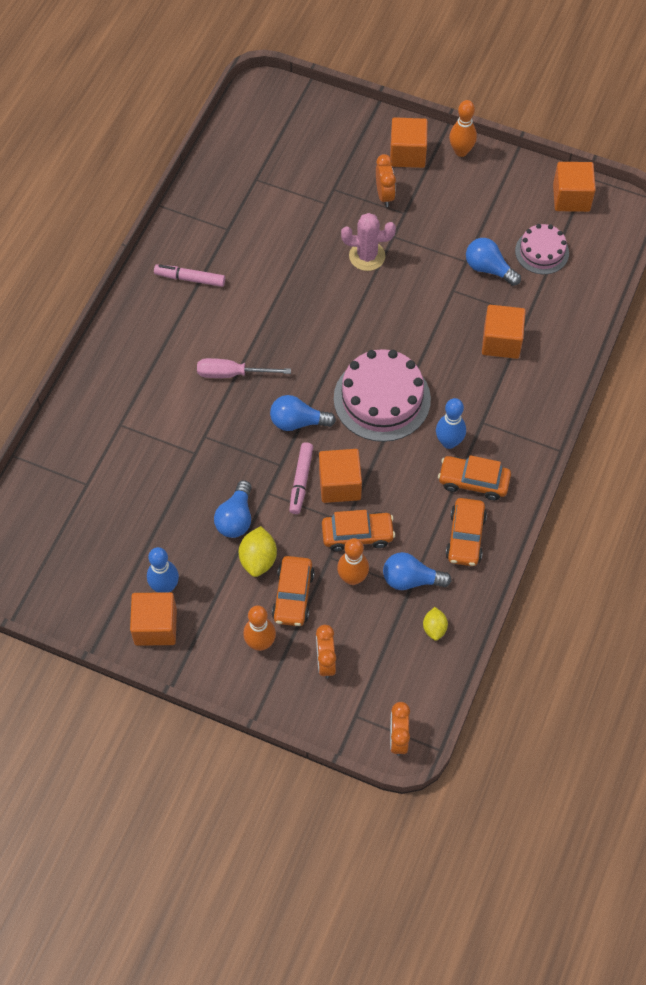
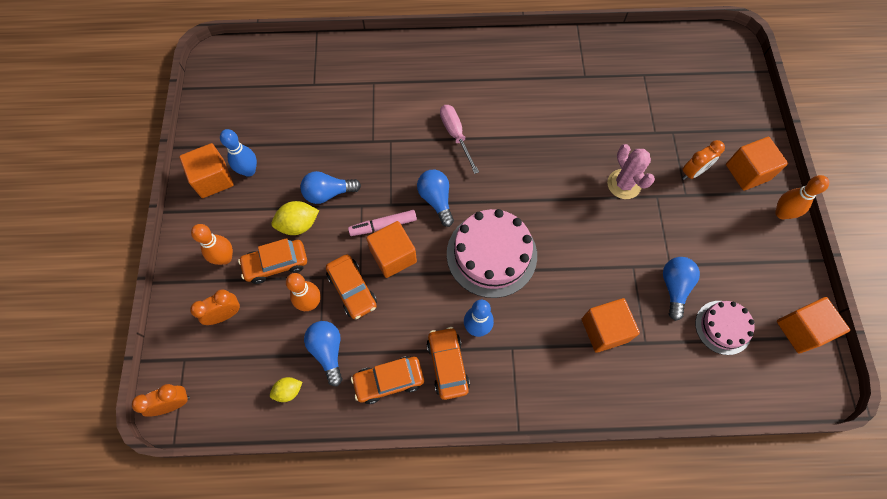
camera: 65 degrees right, 5 degrees up
pink marker [154,265,225,287] -> none

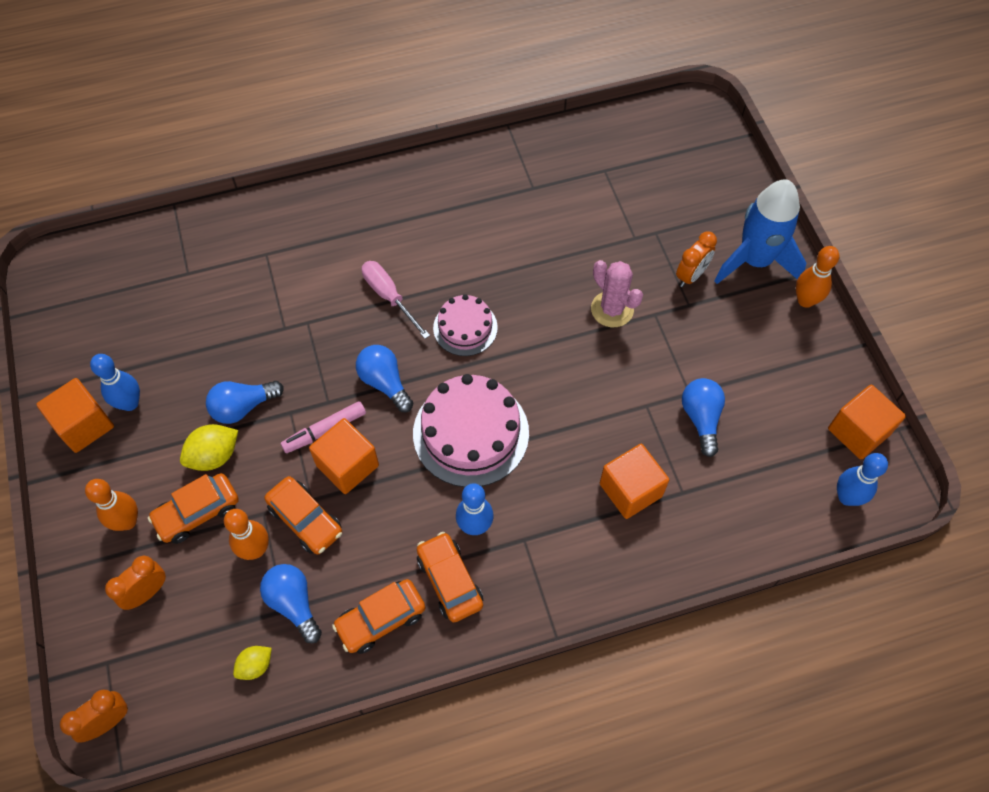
camera: 15 degrees left, 5 degrees down
pink cake [695,301,755,355] -> pink cake moved to [433,294,498,356]
orange cube [726,137,788,191] -> blue rocket [715,180,806,284]
none -> blue bowling pin [837,453,888,506]

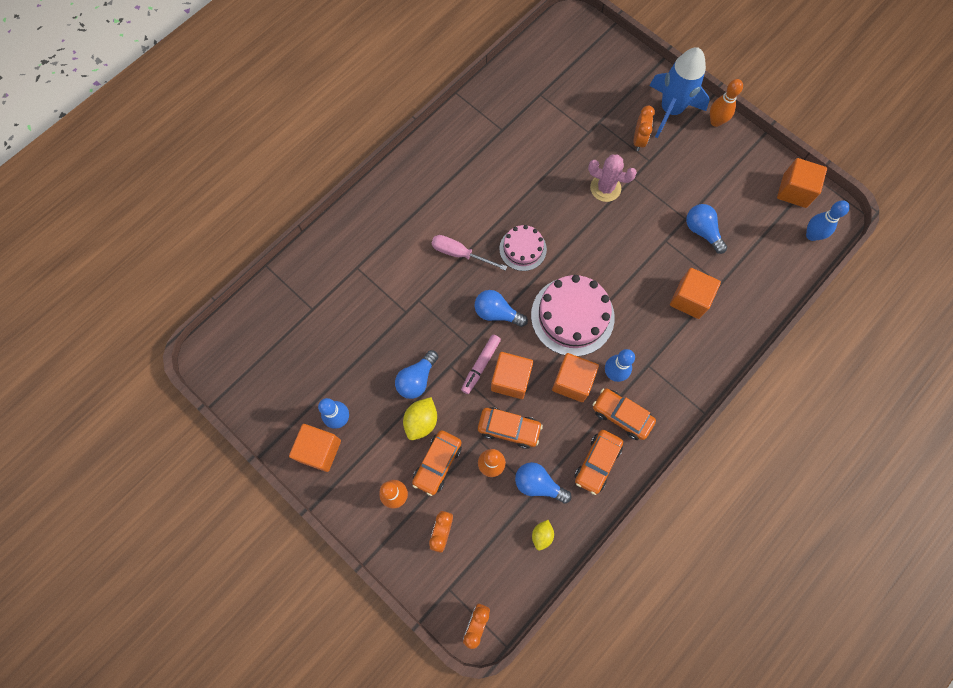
camera: 30 degrees left, 10 degrees up
none -> orange cube [552,353,599,402]

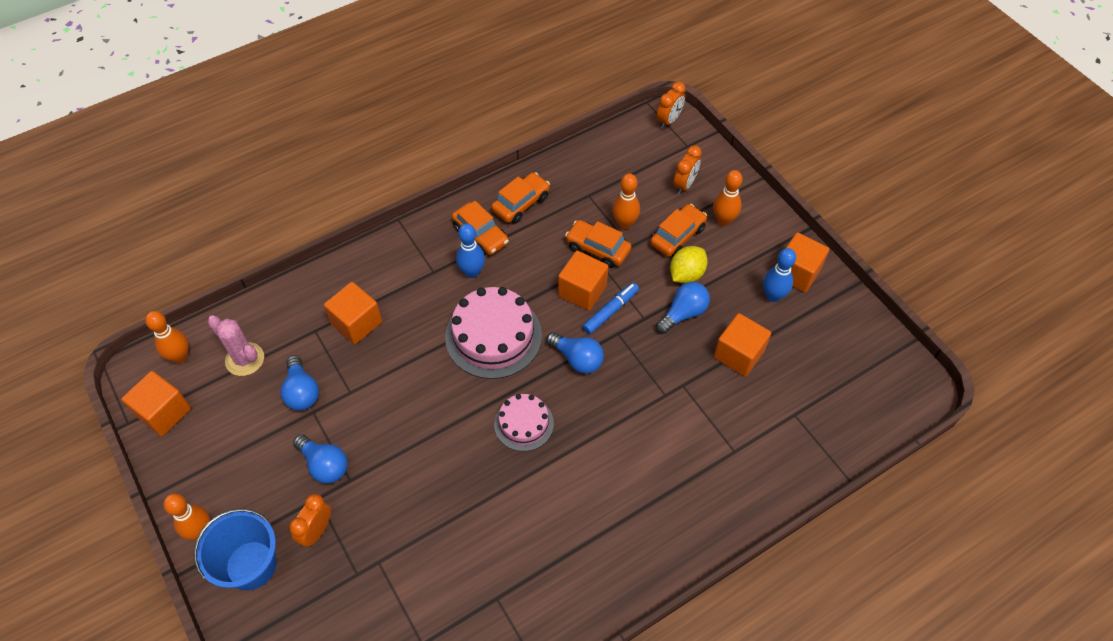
camera: 165 degrees left, 15 degrees down
pink screwdriver [432,235,507,271] -> none
pink marker [461,334,501,394] -> blue marker [582,282,639,334]
blue light bulb [515,462,571,504] -> blue light bulb moved to [293,434,348,484]
yellow lemon [532,520,554,551] -> none
orange cube [552,353,599,402] -> orange cube moved to [714,313,771,377]
pink cactus [588,155,637,202] -> pink cactus moved to [207,315,264,376]
blue rocket [649,47,710,138] -> blue bucket [194,508,276,590]
blue bowling pin [806,200,850,241] -> orange bowling pin [145,311,189,363]

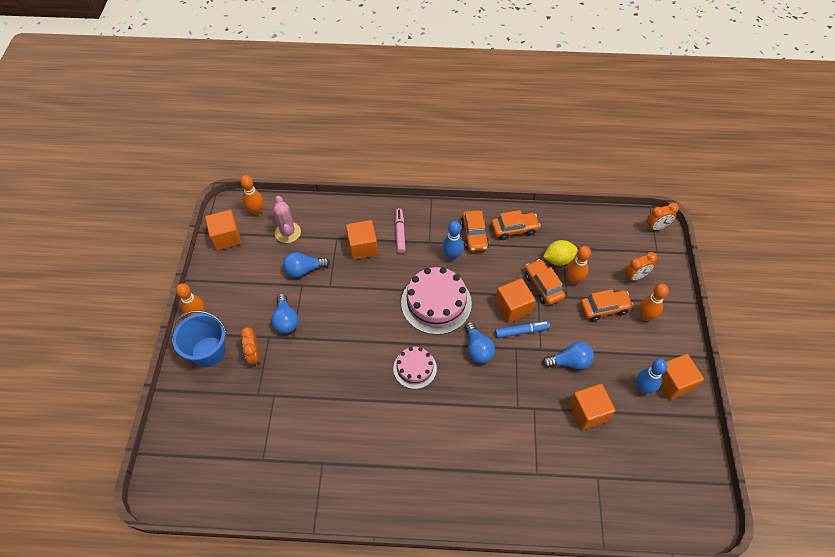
camera: 35 degrees right, 0 degrees up
blue light bulb [280,355,319,411] -> blue light bulb turned 60 degrees clockwise [283,252,330,277]
orange clock [289,494,331,547] -> orange clock turned 75 degrees counterclockwise [241,327,261,366]
yellow lemon [670,246,708,283] -> yellow lemon moved to [543,240,578,266]
none -> pink marker [395,208,405,253]

